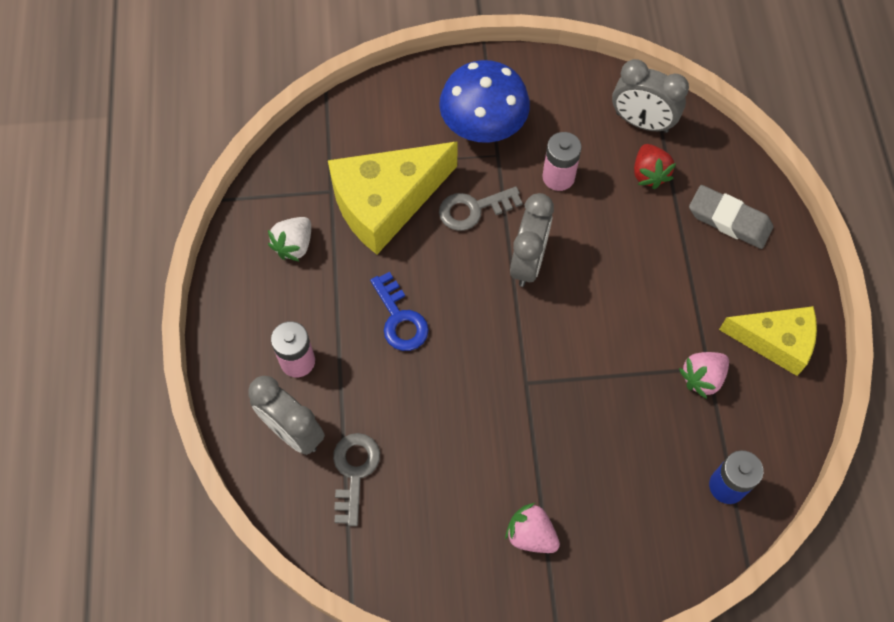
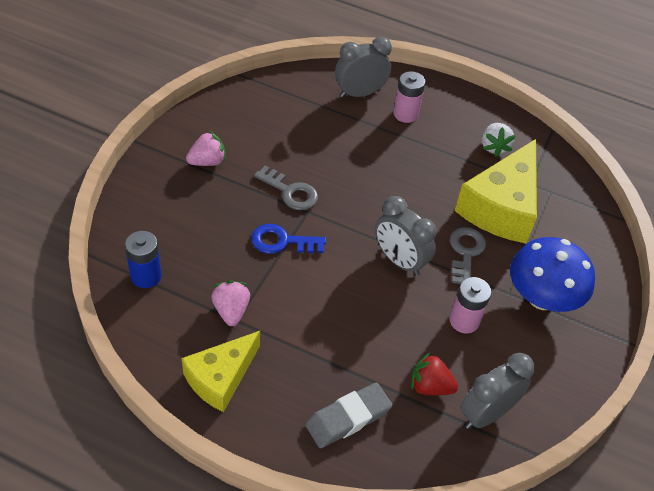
camera: 115 degrees right, 15 degrees down
white strawberry [268,217,311,262] -> white strawberry turned 150 degrees counterclockwise [482,123,515,157]
yellow cheese [328,141,458,255] -> yellow cheese turned 150 degrees counterclockwise [455,139,537,244]
grey key [333,433,380,526] -> grey key moved to [254,166,318,210]
blue key [370,272,429,351] -> blue key moved to [251,224,326,254]

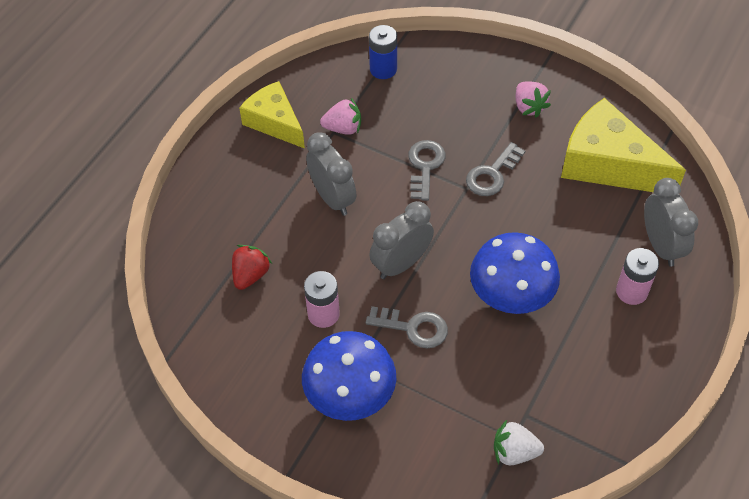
camera: 100 degrees right, 5 degrees up
blue key [251,224,326,254] -> grey key [408,140,446,201]
grey eraser [305,382,392,448] -> none
yellow cheese [455,139,537,244] -> yellow cheese moved to [561,98,686,192]
grey clock [461,353,535,429] -> grey clock moved to [306,132,356,216]
white strawberry [482,123,515,157] -> white strawberry moved to [494,420,544,465]
none -> blue mushroom [470,232,560,314]

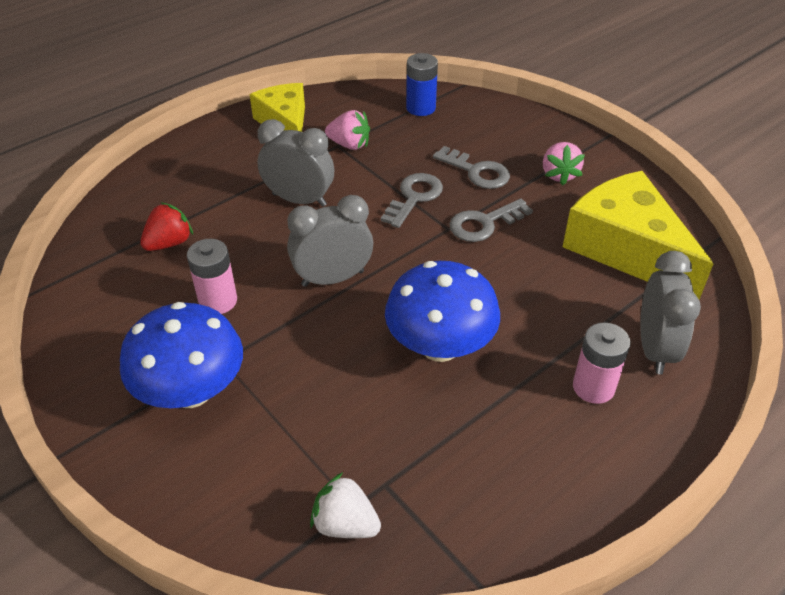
camera: 20 degrees right, 10 degrees down
grey clock [306,132,356,216] -> grey clock turned 60 degrees counterclockwise [258,119,334,207]
grey key [366,306,448,349] -> grey key moved to [433,146,510,189]

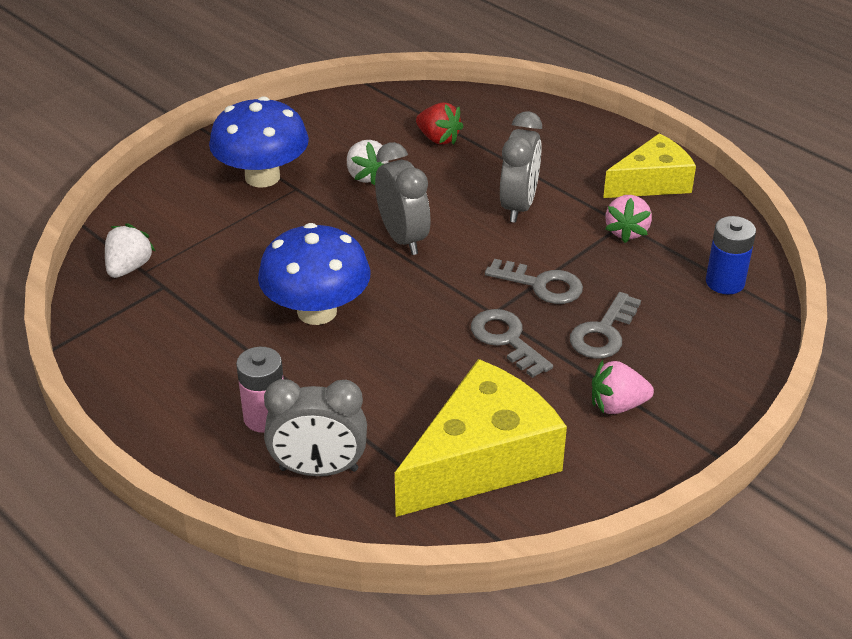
camera: 85 degrees right, 5 degrees down
pink battery [187,239,237,314] -> white strawberry [347,140,389,185]

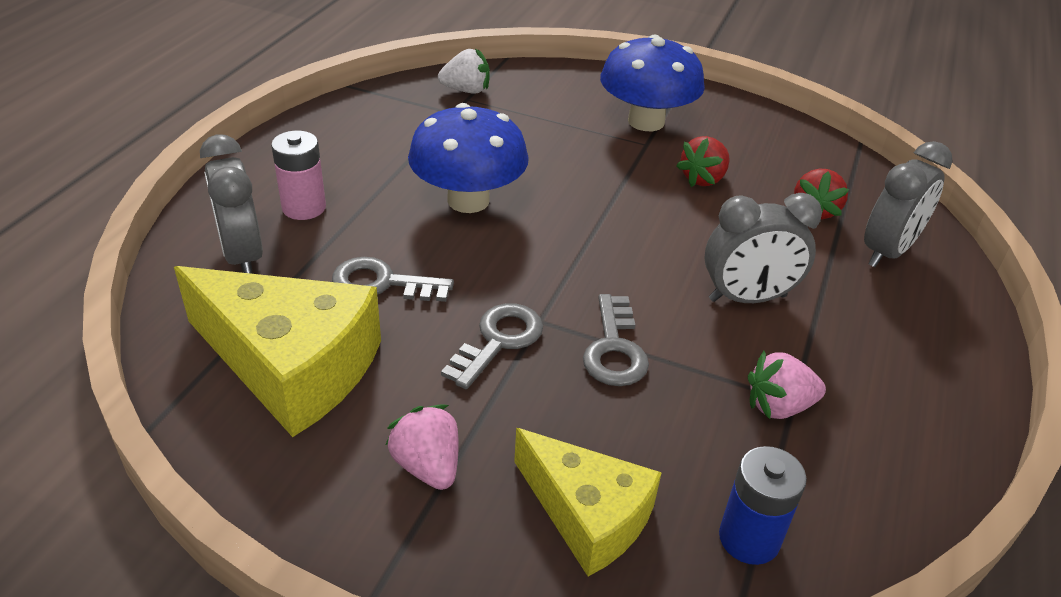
camera: 65 degrees right, 0 degrees up
white strawberry [347,140,389,185] -> red strawberry [676,136,730,187]
grey clock [375,142,431,255] -> grey clock moved to [864,141,952,267]
grey key [570,292,641,359] -> grey key moved to [332,257,454,302]
yellow cheese [603,133,696,198] -> yellow cheese moved to [514,428,662,576]

